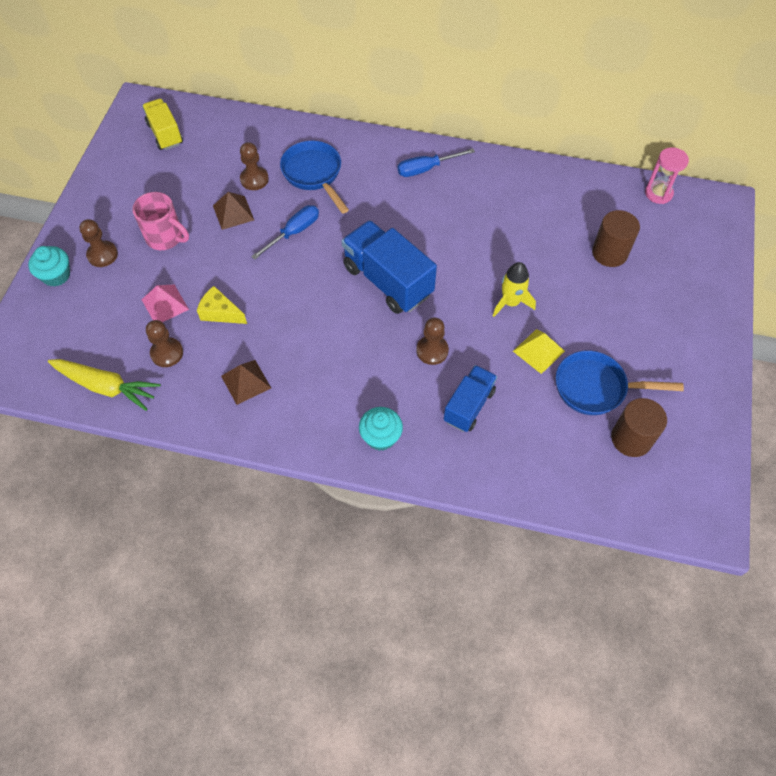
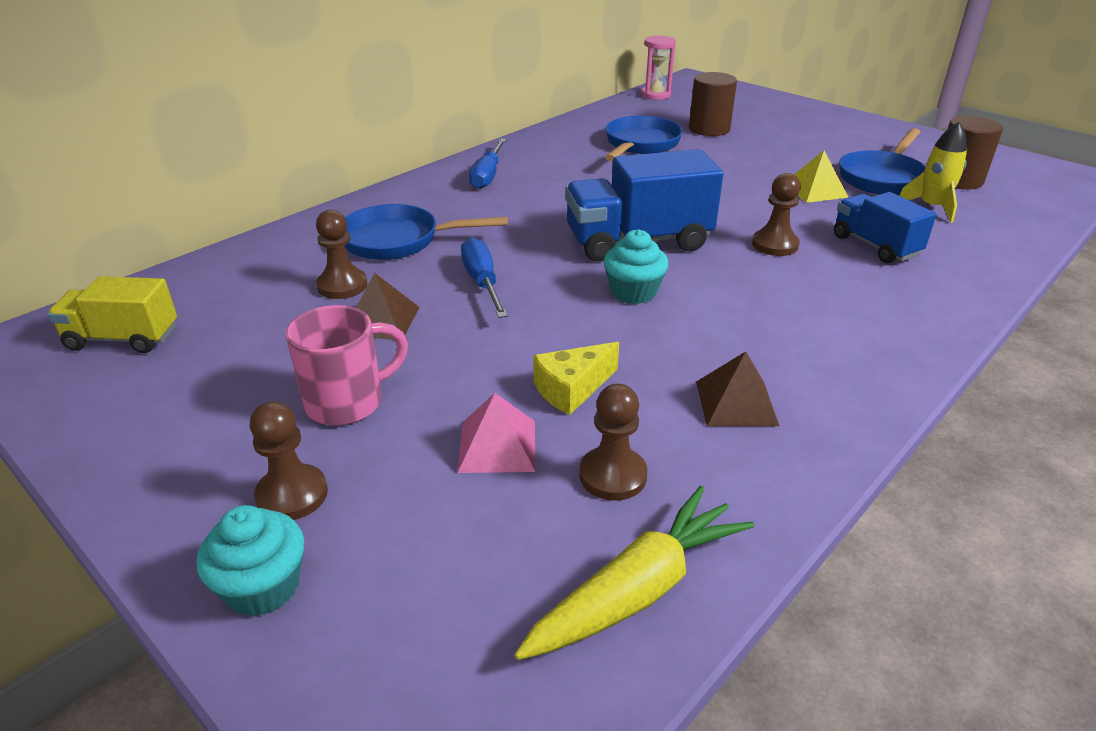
camera: 60 degrees left, 25 degrees down
turquoise cupcake [359,407,403,451] -> turquoise cupcake moved to [604,229,668,304]
yellow rocket [493,262,536,317] -> yellow rocket moved to [899,122,967,223]
none -> blue pan [605,116,683,161]

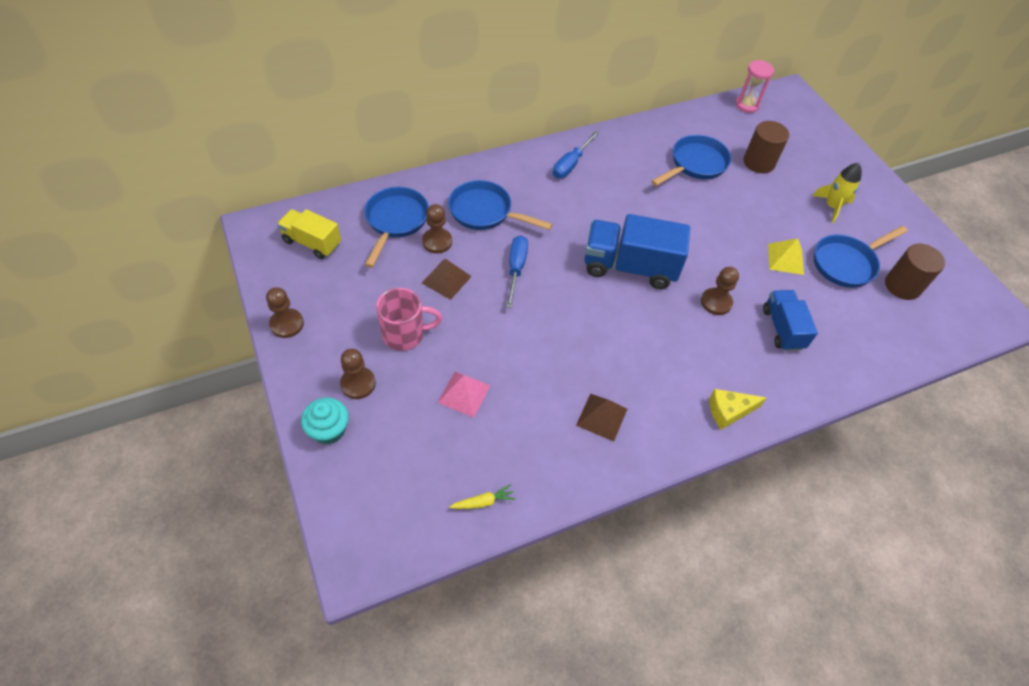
camera: 20 degrees right, 20 degrees up
yellow carrot [514,486,754,660] -> yellow carrot [449,484,516,509], size x0.48
yellow cheese [533,342,619,415] -> yellow cheese moved to [709,389,767,430]
brown pawn [579,384,647,501] -> brown pawn moved to [266,287,304,338]
turquoise cupcake [604,229,668,304] -> none
yellow rocket [899,122,967,223] -> yellow rocket moved to [813,163,862,223]
none -> blue pan [364,187,429,268]

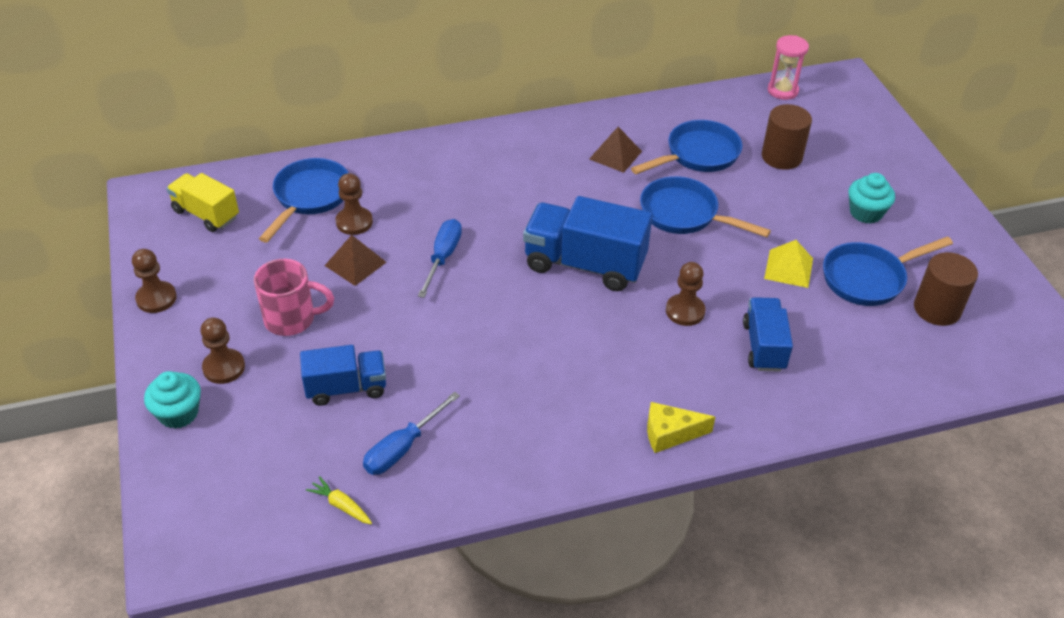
camera: 10 degrees right, 10 degrees down
pink pyramid [437,371,491,417] -> blue truck [300,345,386,406]
blue pan [448,180,553,230] -> blue pan moved to [640,176,771,237]
yellow carrot [449,484,516,509] -> yellow carrot turned 135 degrees counterclockwise [306,476,372,524]
blue screwdriver [553,131,599,178] -> blue screwdriver moved to [363,392,460,475]
brown pyramid [576,394,627,441] -> brown pyramid moved to [589,127,642,173]
yellow rocket [813,163,862,223] -> turquoise cupcake [849,173,895,224]

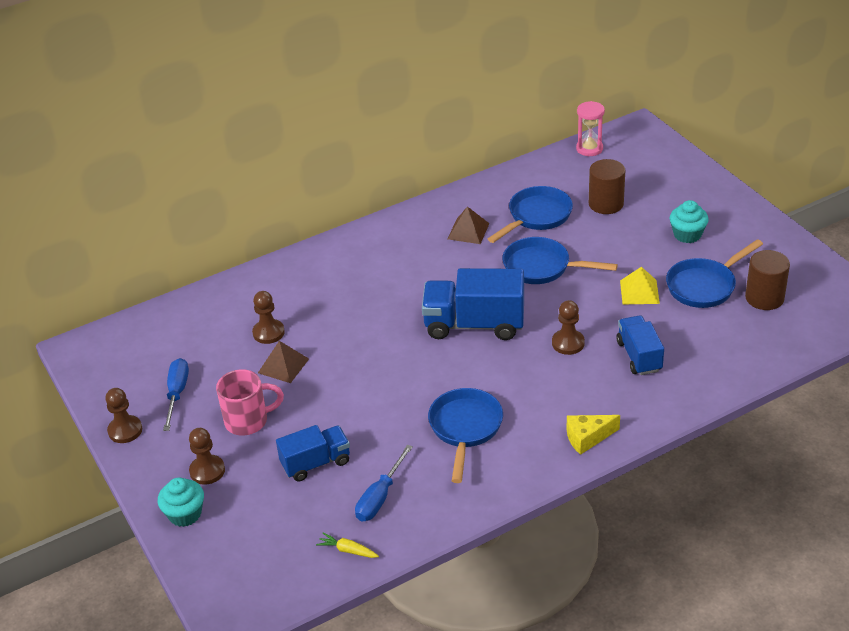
camera: 10 degrees left, 5 degrees down
yellow truck [166,173,239,232] -> none
blue pan [259,158,349,243] -> blue pan moved to [428,388,503,483]
blue screwdriver [418,219,462,298] -> blue screwdriver moved to [163,358,189,431]

